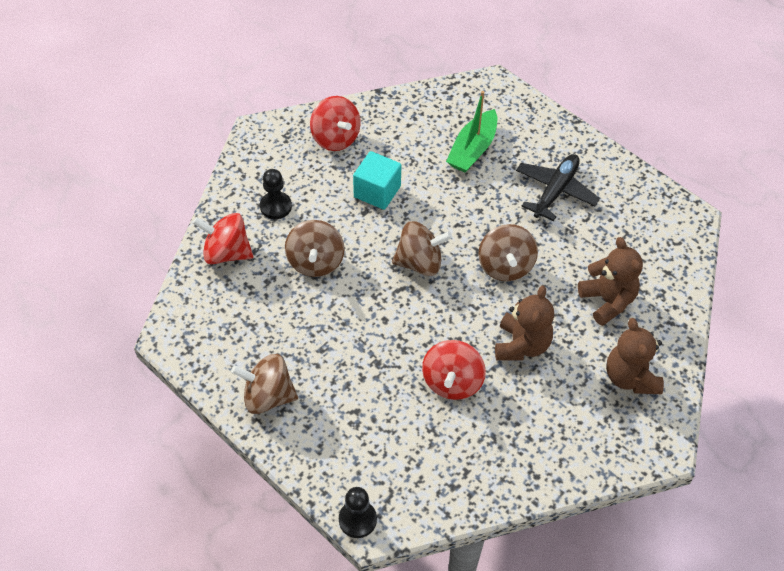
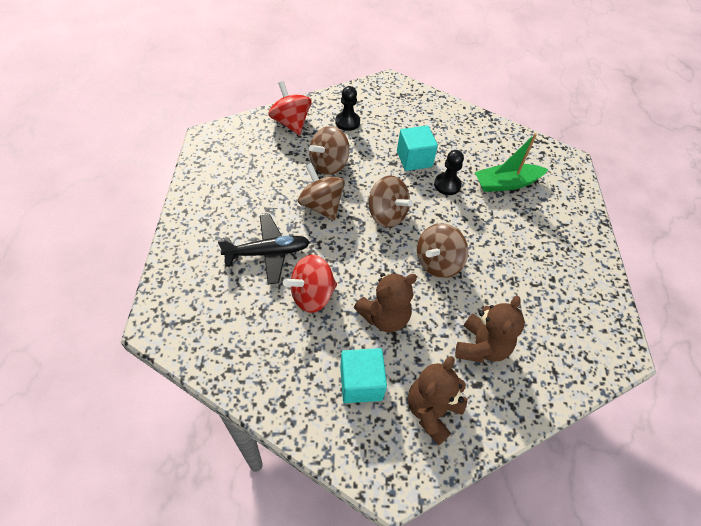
camera: 45 degrees right, 0 degrees up
brown spinning top [231,354,298,414] -> brown spinning top moved to [298,163,345,221]
red spinning top [310,96,361,151] -> none
black pawn [339,487,377,538] -> black pawn moved to [434,150,464,195]
black plane [516,154,600,221] -> black plane moved to [218,214,310,284]
none -> turquoise cube [340,348,387,403]

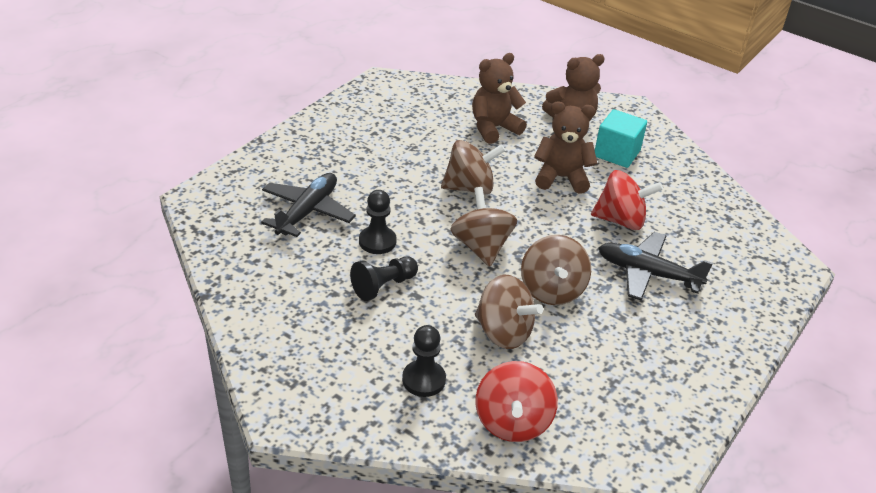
camera: 145 degrees left, 15 degrees down
brown spinning top [309,126,350,175] -> brown spinning top turned 45 degrees clockwise [475,275,543,349]
turquoise cube [397,126,438,171] -> black pawn [350,256,418,301]
green boat [475,133,548,192] -> black plane [261,173,356,237]

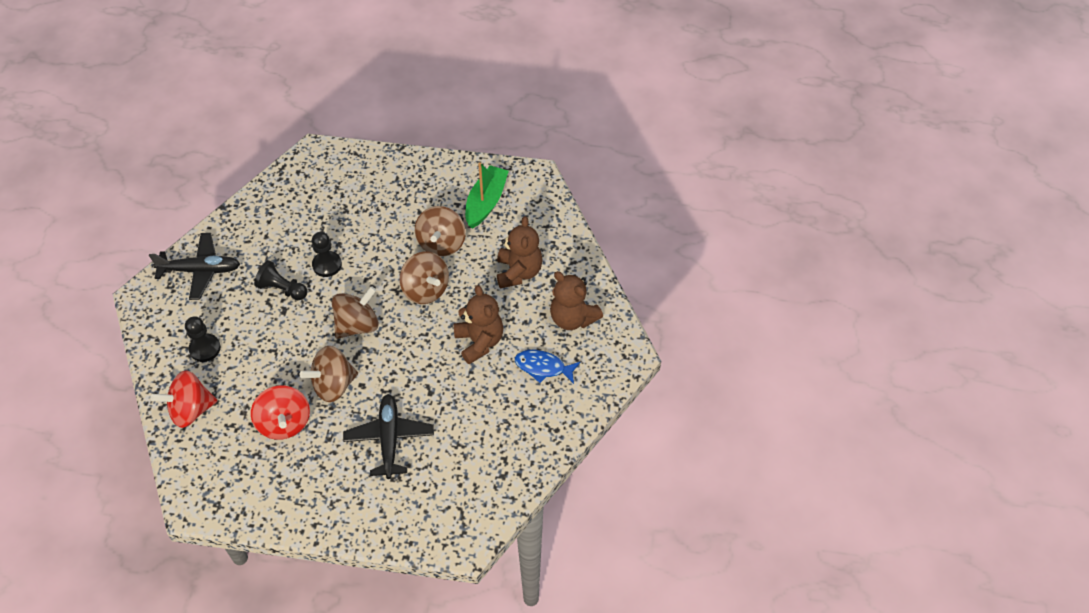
camera: 65 degrees right, 15 degrees up
black plane [261,173,356,237] -> black plane moved to [149,233,240,300]
brown teddy bear [472,53,527,144] -> brown teddy bear turned 60 degrees clockwise [497,216,543,288]
brown spinning top [475,275,543,349] -> brown spinning top moved to [415,206,466,256]
red spinning top [591,170,663,230] -> red spinning top moved to [251,386,310,440]
turquoise cube [595,109,647,168] -> blue fish [515,350,580,384]
none -> green boat [465,162,509,229]

